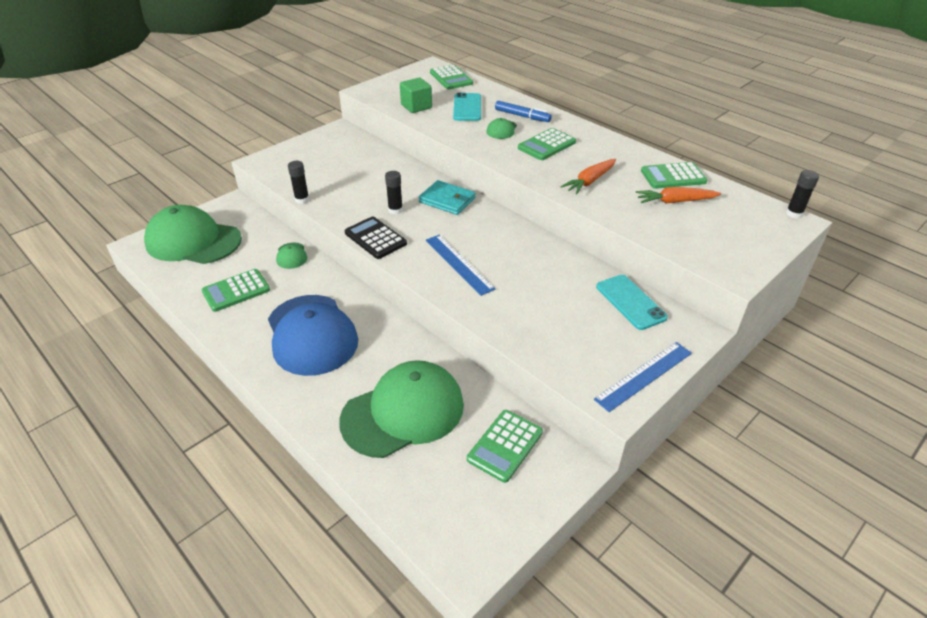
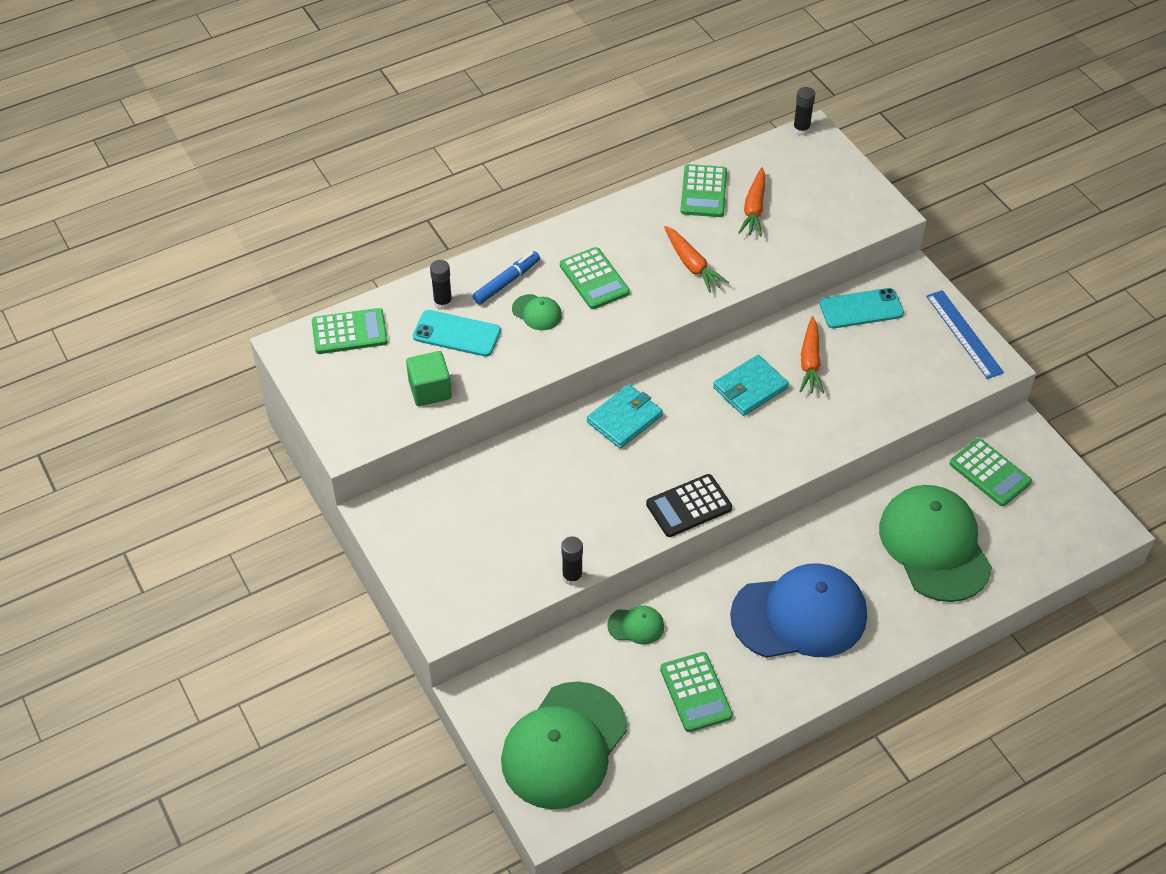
camera: 75 degrees left, 10 degrees up
black glue stick [385,171,403,215] -> black glue stick moved to [430,260,452,310]
blue ruler [426,235,495,296] -> none
none -> turquoise wallet [713,355,789,416]
none -> orange carrot [799,316,824,394]

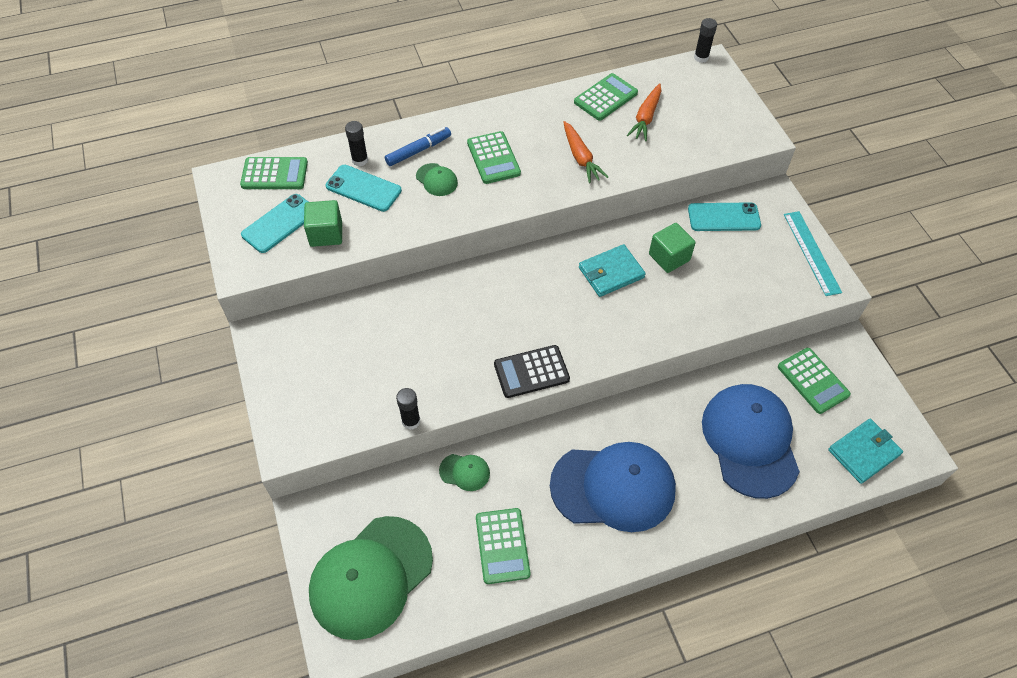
camera: 10 degrees right, 5 degrees up
turquoise wallet [587,384,663,449] -> turquoise wallet moved to [828,419,903,484]
green calculator [680,164,727,217] -> green calculator turned 150 degrees counterclockwise [574,73,638,121]
orange carrot [799,316,824,394] -> green cube [649,223,696,273]
green cap [879,485,992,602] -> blue cap [702,384,800,499]
blue ruler [926,290,1004,379] -> turquoise ruler [784,211,842,296]
none -> turquoise phone [241,194,308,253]

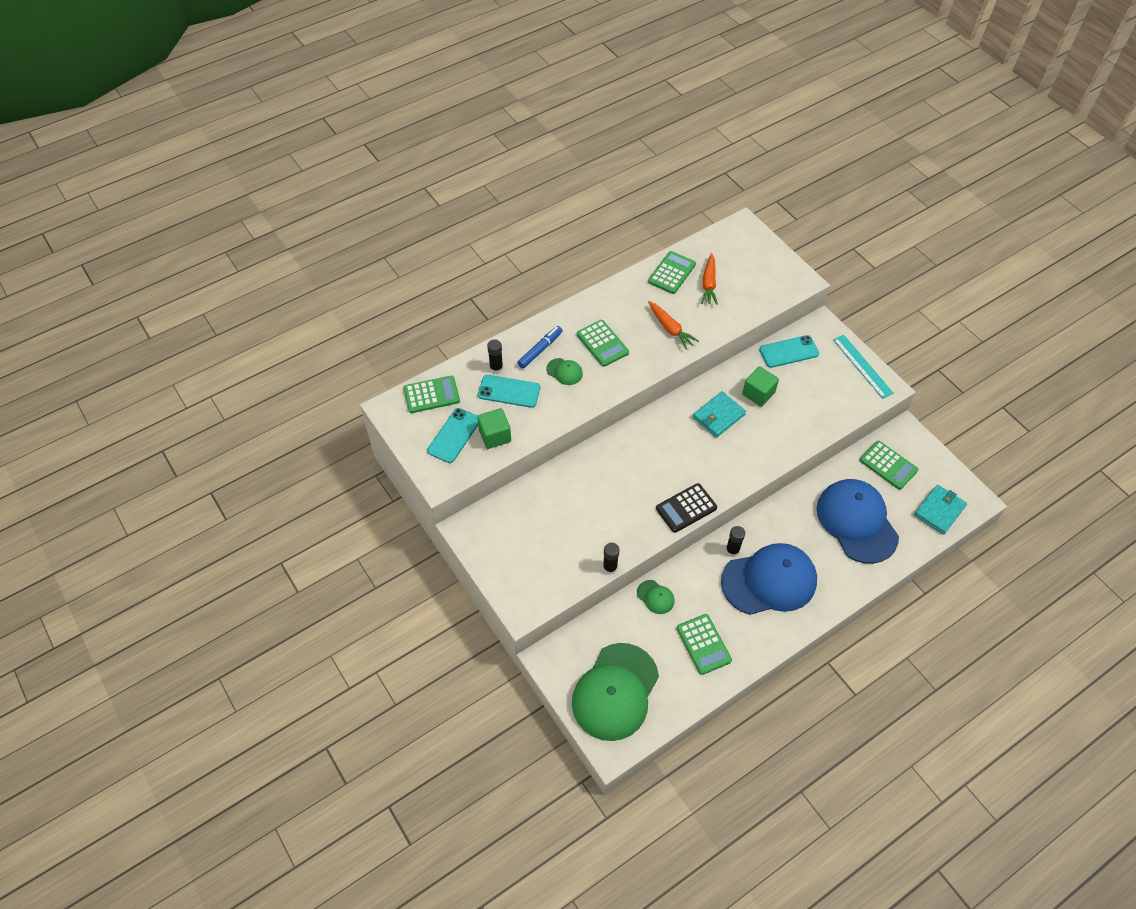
camera: 15 degrees left, 0 degrees up
green cap [439,454,490,491] -> green cap turned 45 degrees clockwise [637,580,675,614]
black glue stick [694,18,717,63] -> black glue stick moved to [726,526,745,557]

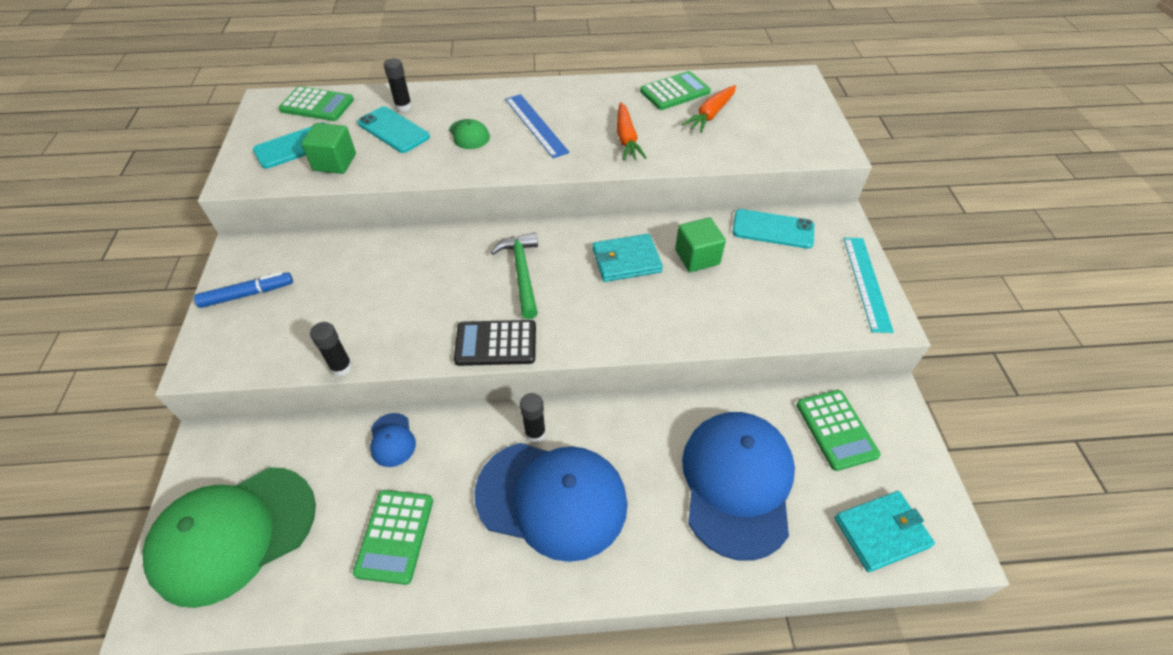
camera: 30 degrees right, 5 degrees down
blue marker [517,326,563,368] -> blue marker moved to [194,272,293,308]
green calculator [577,320,629,367] -> blue ruler [505,94,570,158]
green cap [637,580,675,614] -> blue cap [370,413,416,467]
none -> green hammer [491,233,538,319]

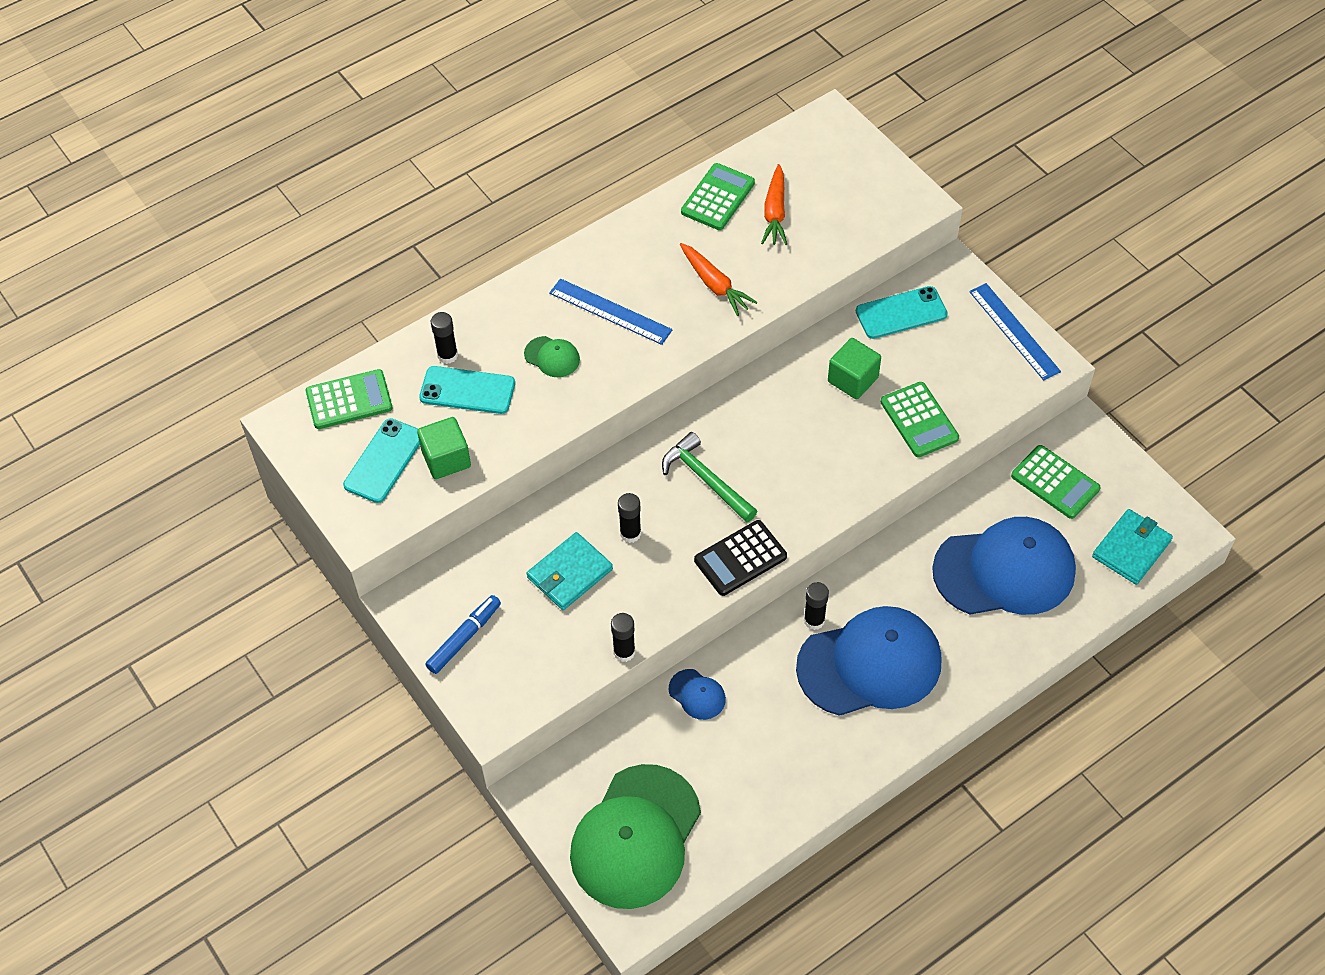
camera: 30 degrees left, 5 degrees up
green calculator [353,490,433,585] -> green calculator moved to [881,382,959,457]
turquoise wallet [593,234,663,282] -> turquoise wallet moved to [527,532,613,610]
blue cap [682,412,795,561] -> blue cap turned 105 degrees clockwise [932,517,1076,615]
turquoise ruler [844,238,894,333] -> blue ruler [969,283,1061,380]
none -> black glue stick [618,493,641,543]

